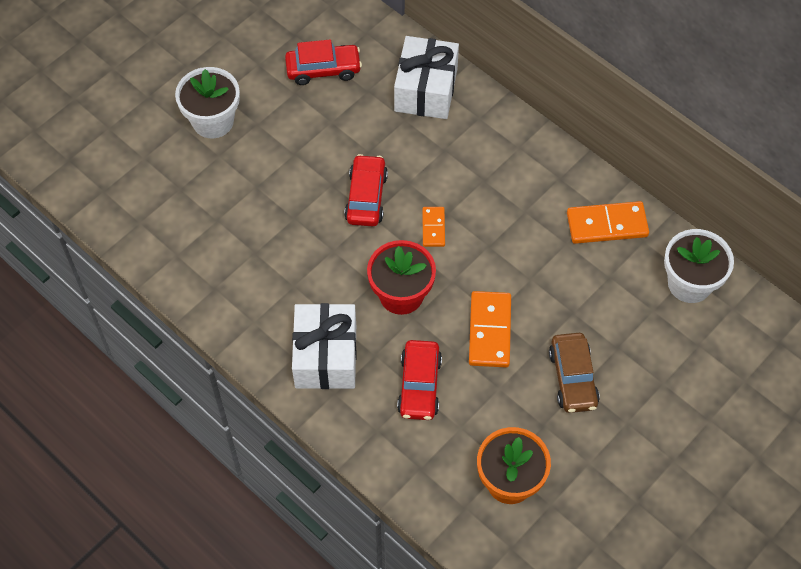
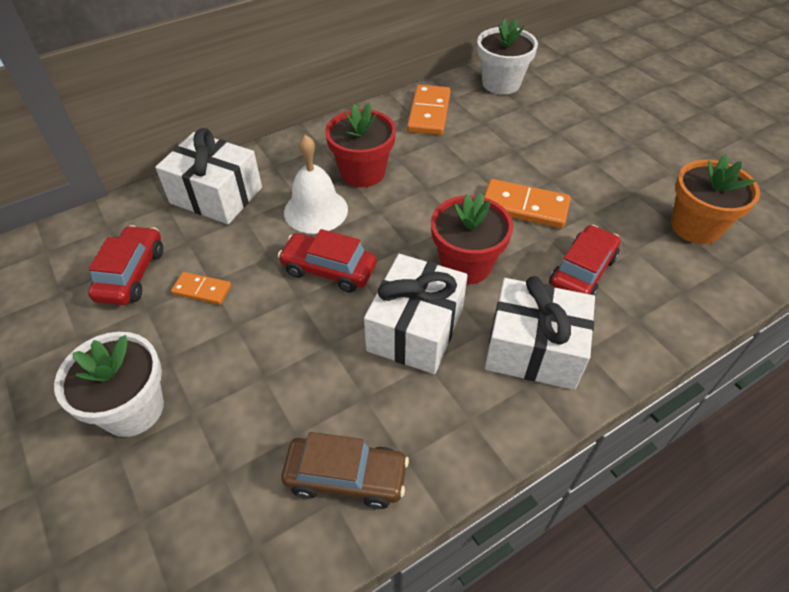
camera: 75 degrees left, 10 degrees down
red car [397,340,442,420] -> red car turned 75 degrees counterclockwise [549,225,621,296]
orange domino [422,207,445,247] -> orange domino moved to [171,272,231,305]
brown car [549,333,600,413] -> brown car moved to [281,432,409,509]
none -> white bell [284,135,348,234]
none -> red flower pot [325,103,396,187]
none -> white gift [364,254,468,374]

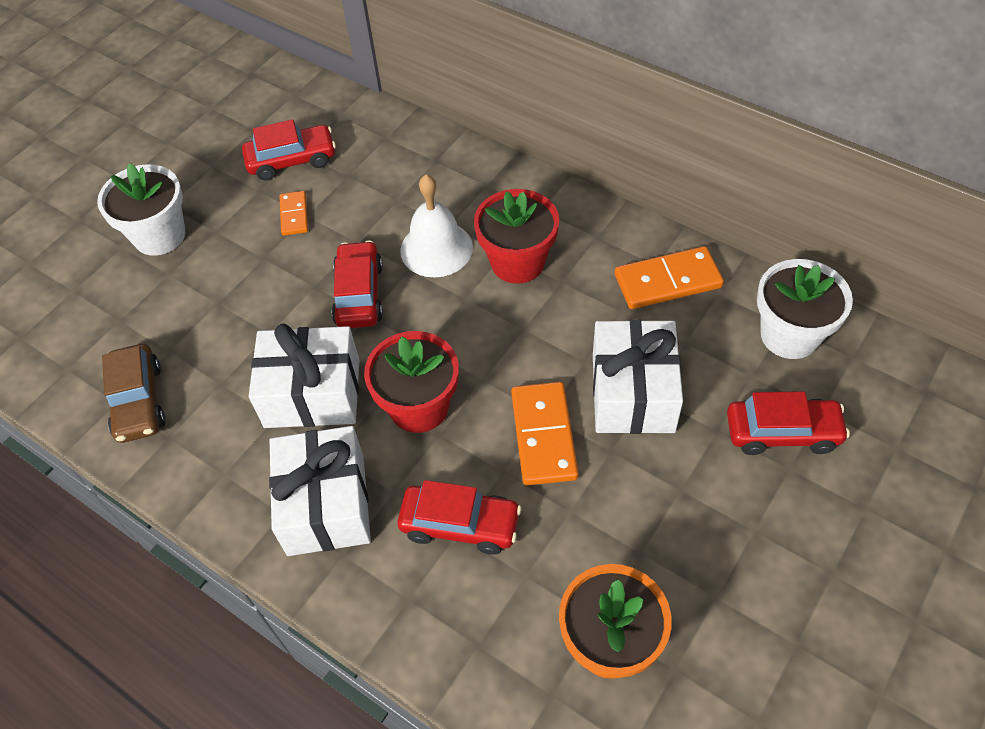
camera: 70 degrees right, 5 degrees up
white gift [155,128,262,224] -> white gift moved to [593,319,683,434]
none -> red car [727,391,850,455]

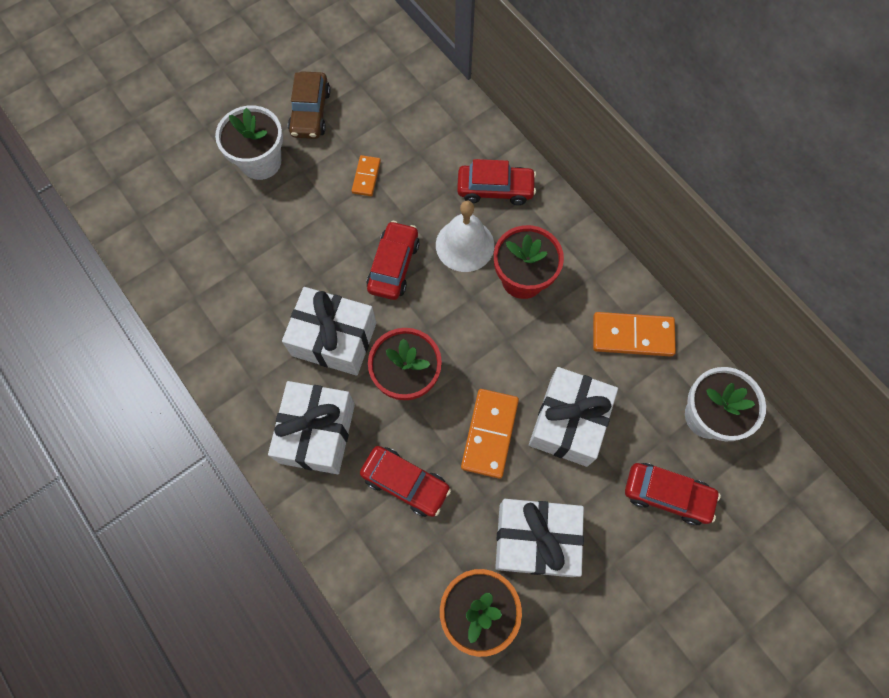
camera: 15 degrees right, 15 degrees up
brown car [102,344,166,443] -> brown car moved to [288,71,331,139]
red car [242,119,336,180] -> red car moved to [457,159,536,205]
none -> white gift [495,499,584,577]

